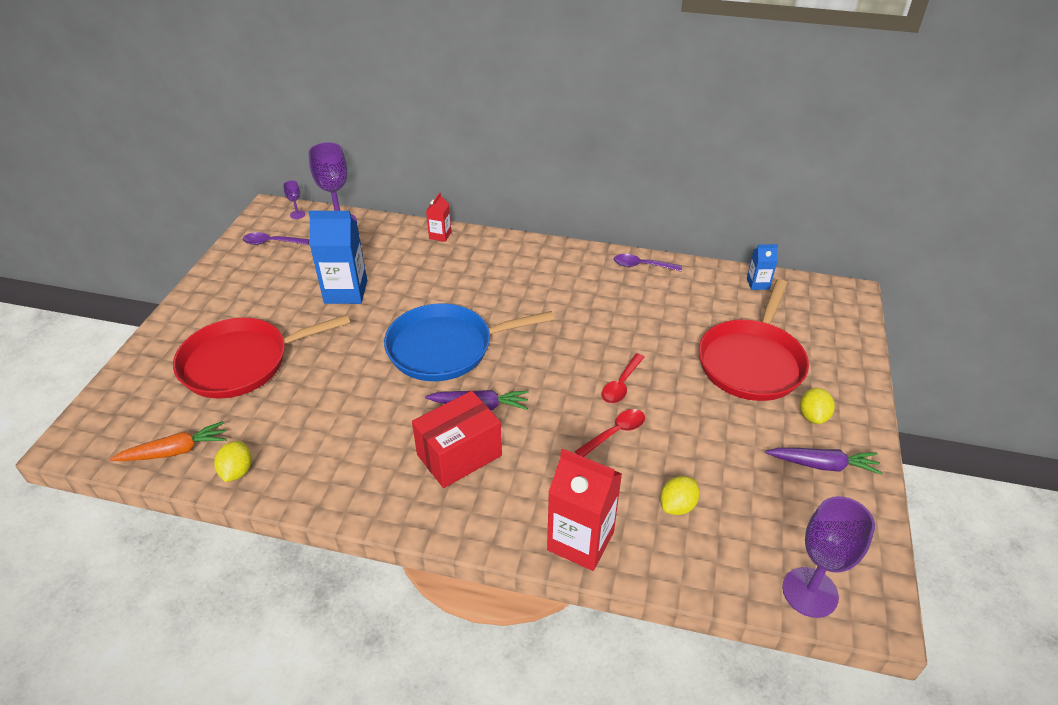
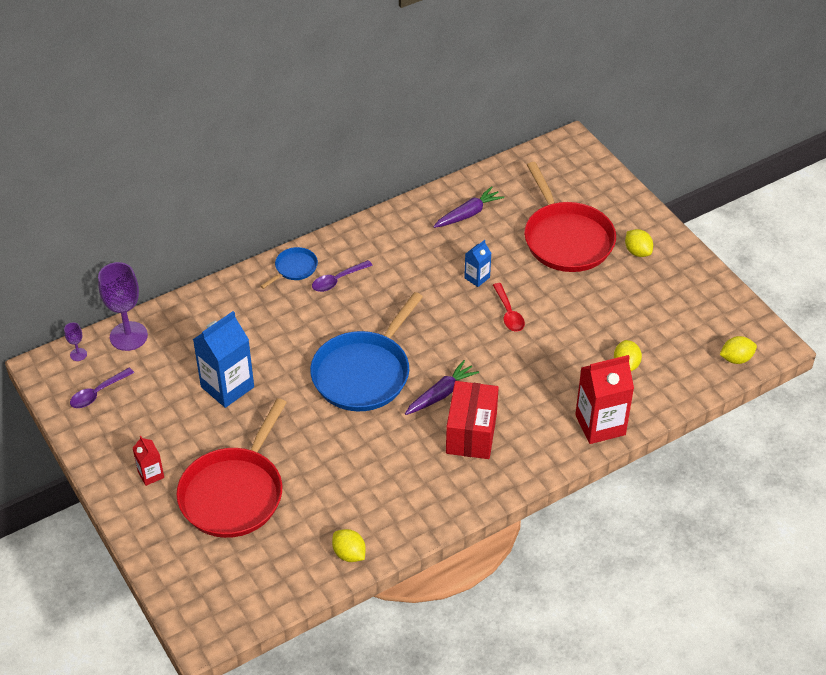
camera: 45 degrees left, 5 degrees up
orange carrot [110,421,226,461] -> none
red carton [426,192,452,242] -> red carton moved to [133,436,164,486]
red spoon [575,409,645,457] -> none
purple spoon [614,254,682,271] -> purple spoon moved to [312,260,373,292]
blue carton [747,244,778,290] -> blue carton moved to [464,240,491,287]
purple carrot [765,448,882,475] -> purple carrot moved to [433,186,504,228]
purple goblet [782,496,875,618] -> yellow lemon [720,336,757,364]
none -> blue pan [260,247,318,289]

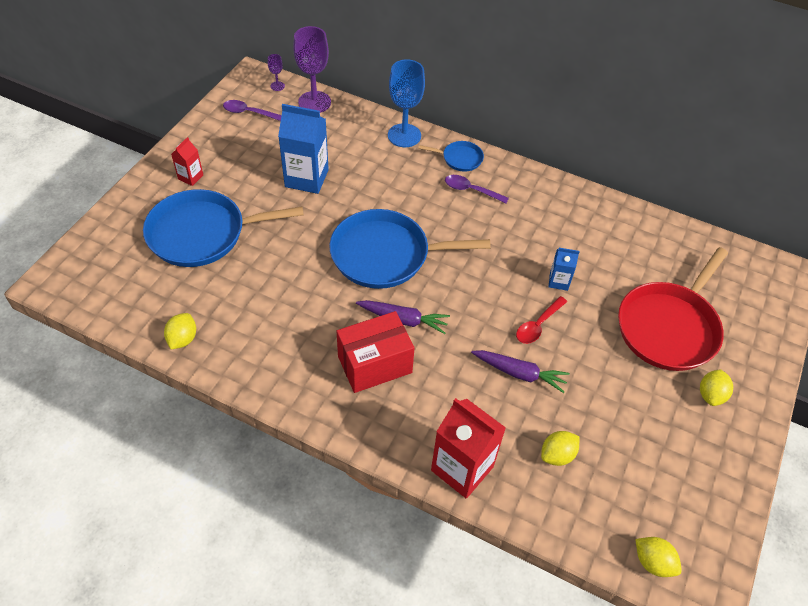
camera: 55 degrees right, 5 degrees up
red pan [176,398,287,538] -> blue pan [143,189,304,267]
purple carrot [433,186,504,228] -> purple carrot moved to [471,350,569,393]
none -> blue goblet [388,59,425,147]

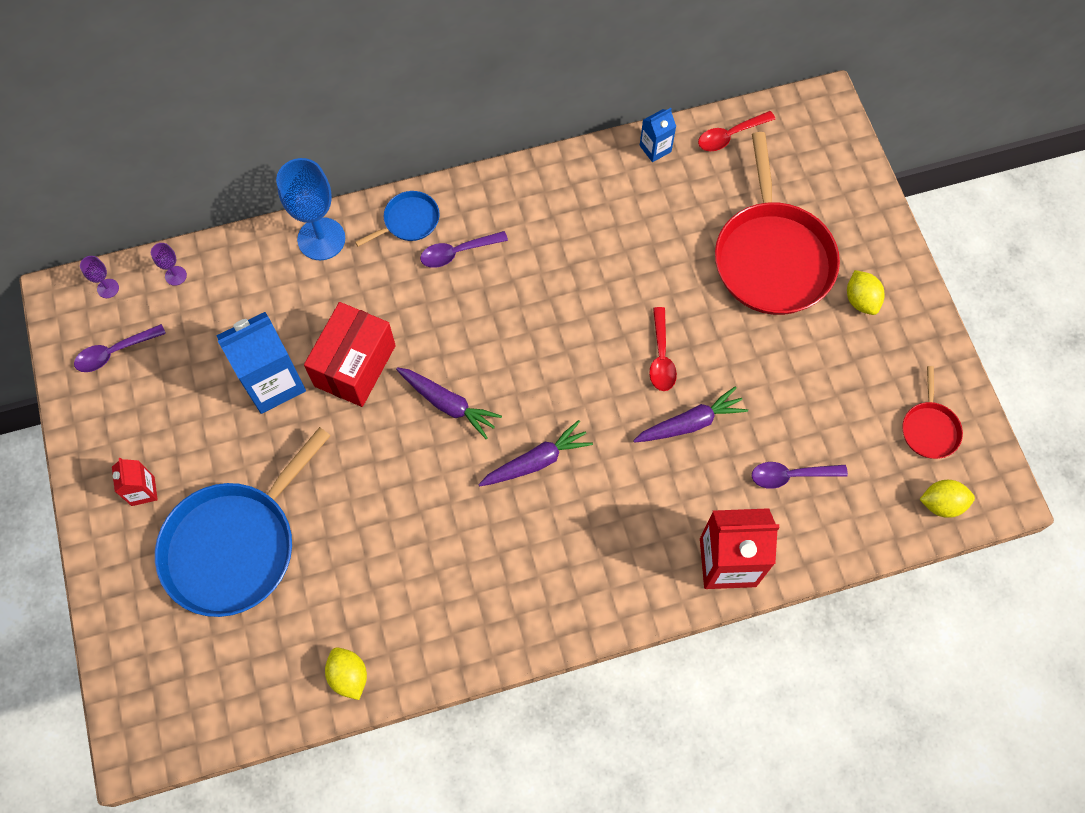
camera: 40 degrees left, 15 degrees up
purple goblet [293,26,331,113] -> purple goblet [151,243,187,286], size x0.44
blue pan [329,209,491,289] -> purple carrot [396,367,502,439]
red box [336,311,414,393] -> red box moved to [304,302,396,407]
yellow lemon [541,431,580,466] -> purple spoon [752,462,848,489]
blue carton [549,248,580,291] -> blue carton moved to [640,108,676,162]
none -> red spoon [698,111,775,151]
none -> red pan [902,366,963,459]

